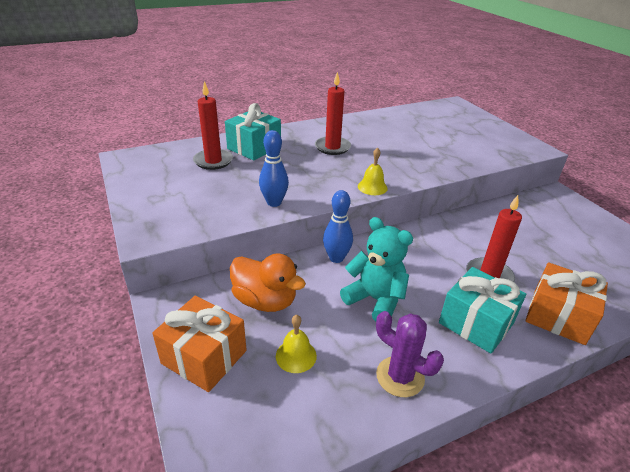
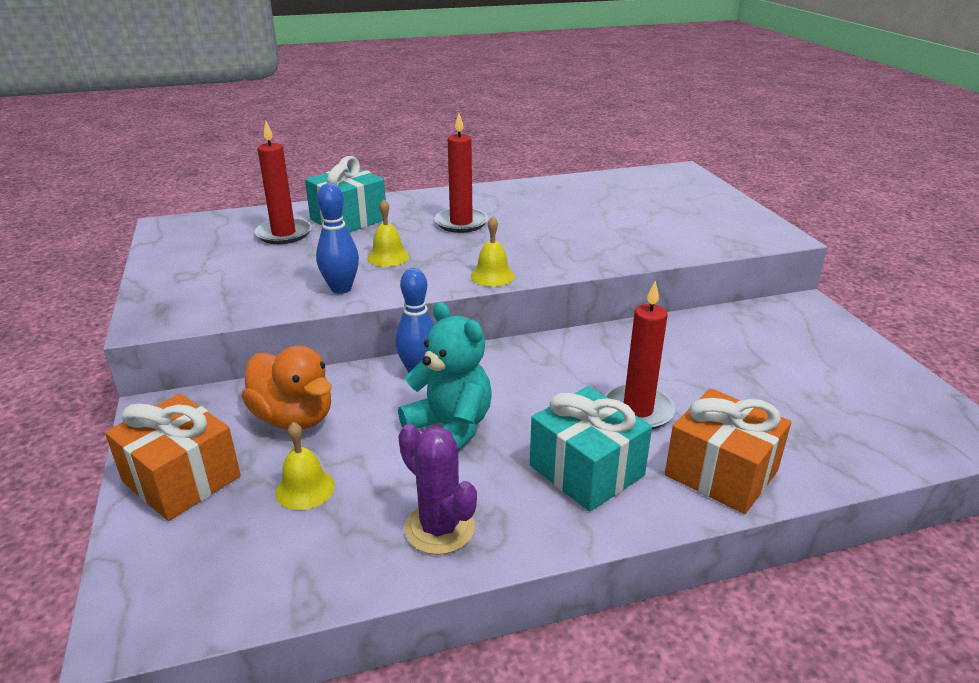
camera: 10 degrees right, 5 degrees down
none -> yellow bell [367,199,409,267]

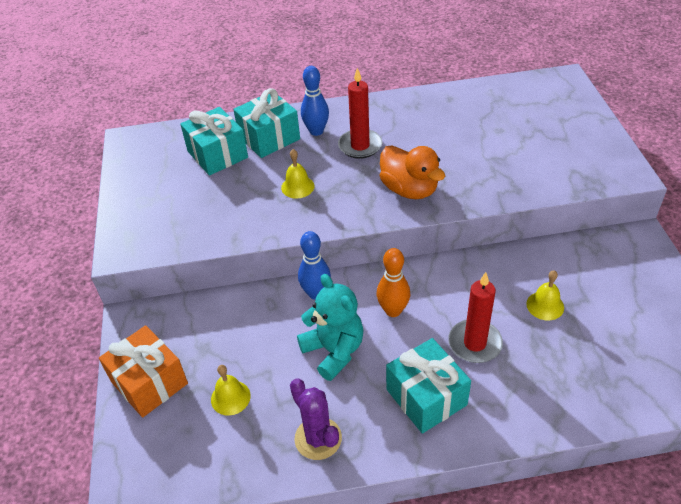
camera: 10 degrees right, 15 degrees up
orange duck [241,346,331,430] -> orange duck moved to [380,145,445,199]
red candle [254,121,311,244] -> turquoise gift [180,107,248,176]
blue bowling pin [316,183,359,294] -> blue bowling pin moved to [301,66,329,136]
yellow bell [471,216,515,287] -> yellow bell moved to [527,270,564,320]
orange gift [665,388,791,514] -> none
none -> orange bowling pin [377,248,410,317]

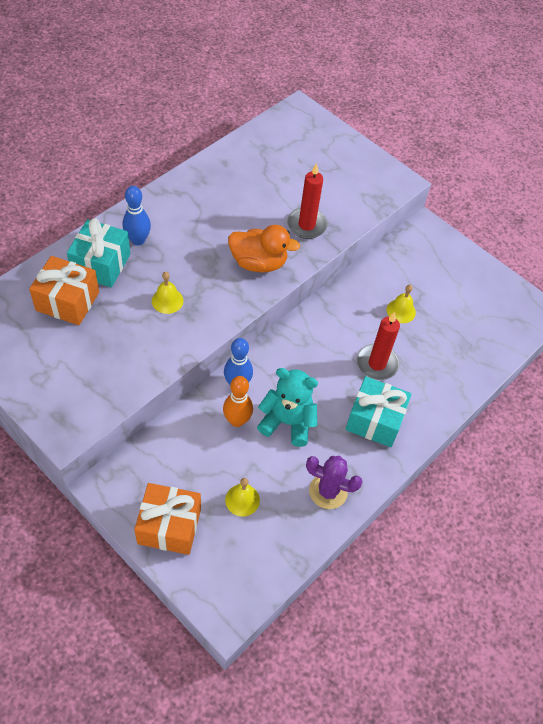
camera: 45 degrees left, 10 degrees up
turquoise gift [180,107,248,176] -> orange gift [29,256,99,325]
red candle [338,68,382,159] -> red candle moved to [287,163,328,239]
orange bowling pin [377,248,410,317] -> orange bowling pin moved to [223,376,253,427]

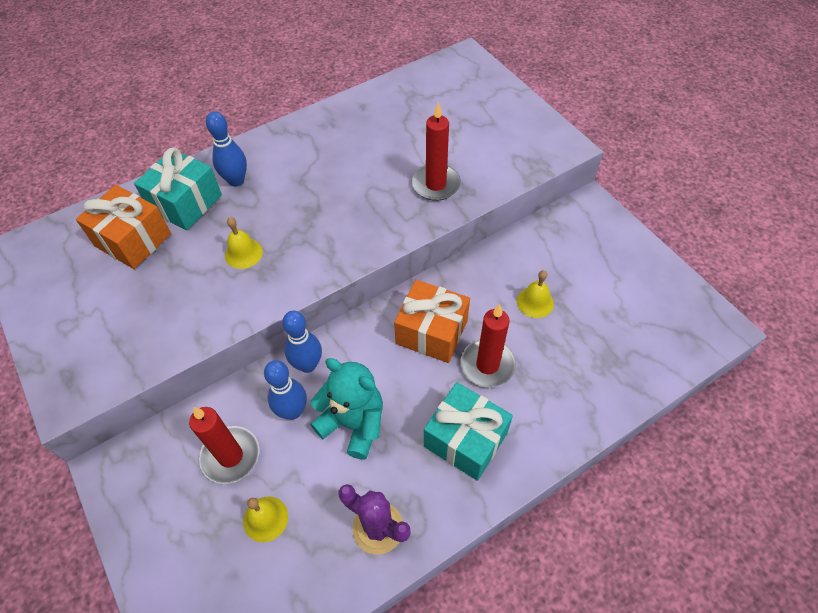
camera: 20 degrees right, 0 degrees up
orange gift [134,483,201,555] -> orange gift moved to [394,280,470,363]
orange bowling pin [223,376,253,427] -> blue bowling pin [264,360,307,420]
orange duck [228,225,300,272] -> none
none -> red candle [189,407,259,484]

